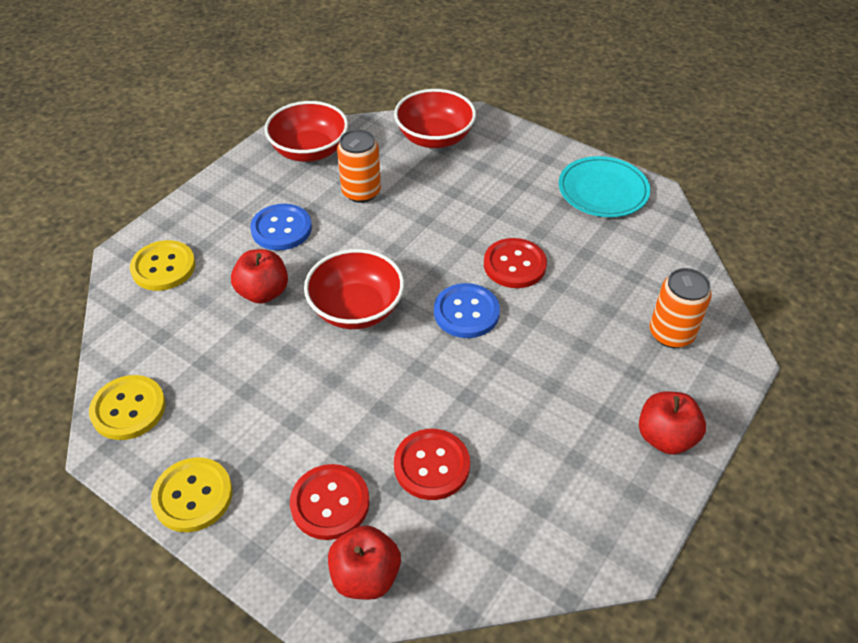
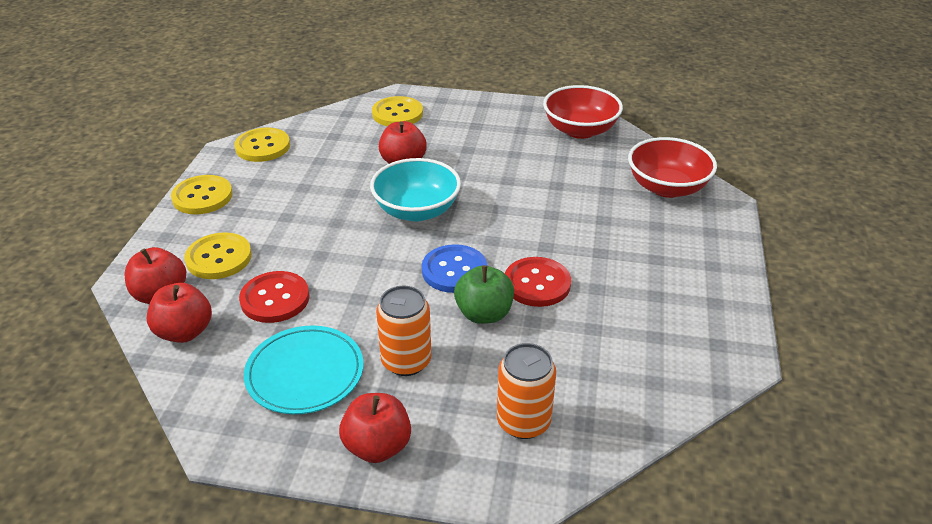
camera: 65 degrees right, 10 degrees down
blue button [250,204,312,251] -> none
red button [290,464,370,540] -> yellow button [184,232,252,279]
red bowl [304,249,404,329] -> turquoise bowl [370,158,461,221]
orange can [337,129,381,203] -> orange can moved to [376,286,432,376]
turquoise plate [559,156,650,217] -> turquoise plate moved to [244,326,364,414]
none -> red apple [147,283,212,343]
none -> green apple [454,265,514,324]

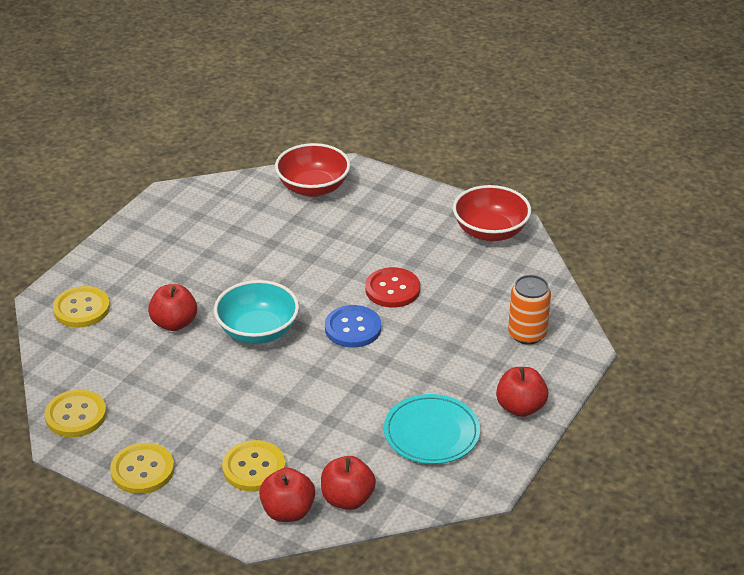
camera: 70 degrees left, 0 degrees up
red button [239,271,310,323] -> none
orange can [376,286,432,376] -> none
green apple [454,265,514,324] -> none
red bowl [543,85,623,139] -> red bowl moved to [453,185,531,241]

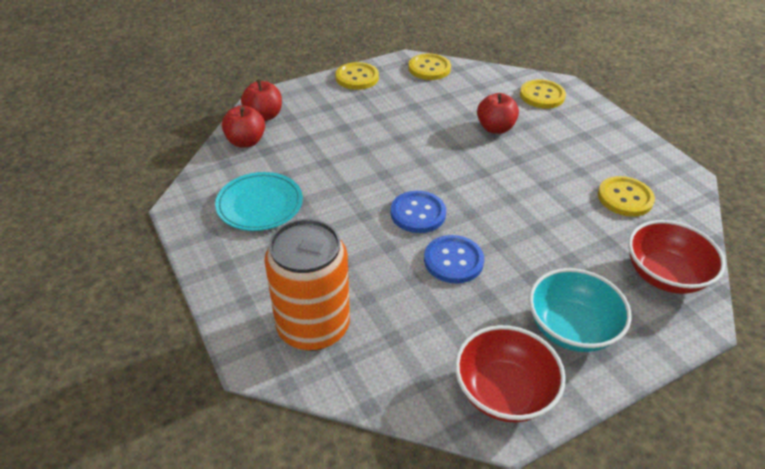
camera: 120 degrees right, 5 degrees up
turquoise bowl [214,280,299,344] -> turquoise bowl moved to [529,268,632,352]
yellow button [222,440,286,492] -> yellow button moved to [598,176,655,217]
red button [365,267,420,307] -> blue button [424,235,484,284]
red apple [496,367,548,417] -> none
orange can [508,275,551,345] -> orange can [264,219,350,351], size x1.63

